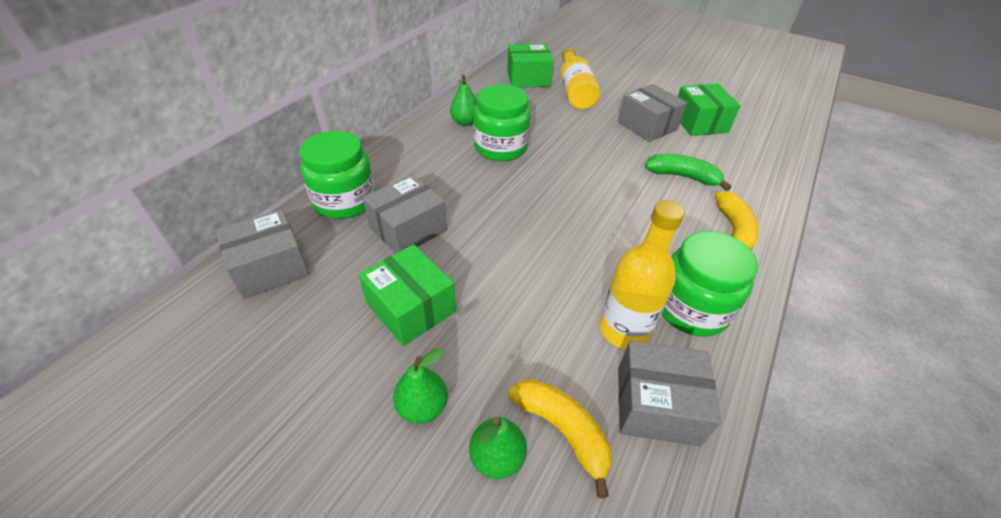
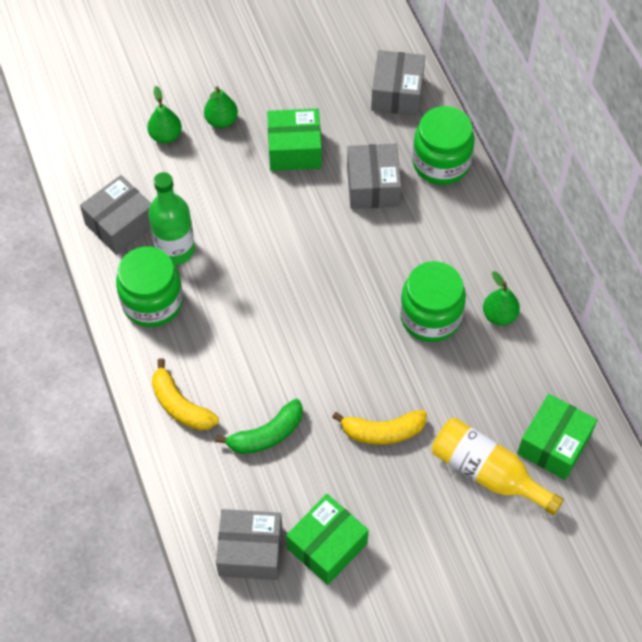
camera: 130 degrees right, 15 degrees up
yellow banana [509,380,612,498] -> yellow banana moved to [332,410,427,445]
yellow bottle [600,200,685,349] -> green bottle [148,172,195,265]
grey box [618,84,687,142] -> grey box moved to [216,509,282,580]
green box [678,84,741,136] -> green box turned 75 degrees counterclockwise [286,494,369,585]

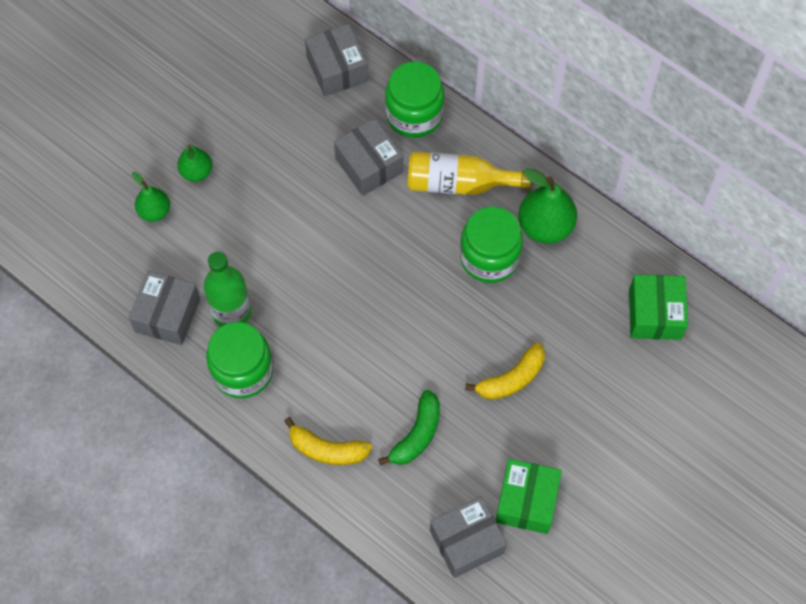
camera: 30 degrees left, 5 degrees up
green box [267,108,322,171] -> none
yellow bottle [432,418,564,515] -> yellow bottle moved to [407,151,531,195]
green pear [483,271,520,326] -> green pear [518,168,577,244], size x1.66

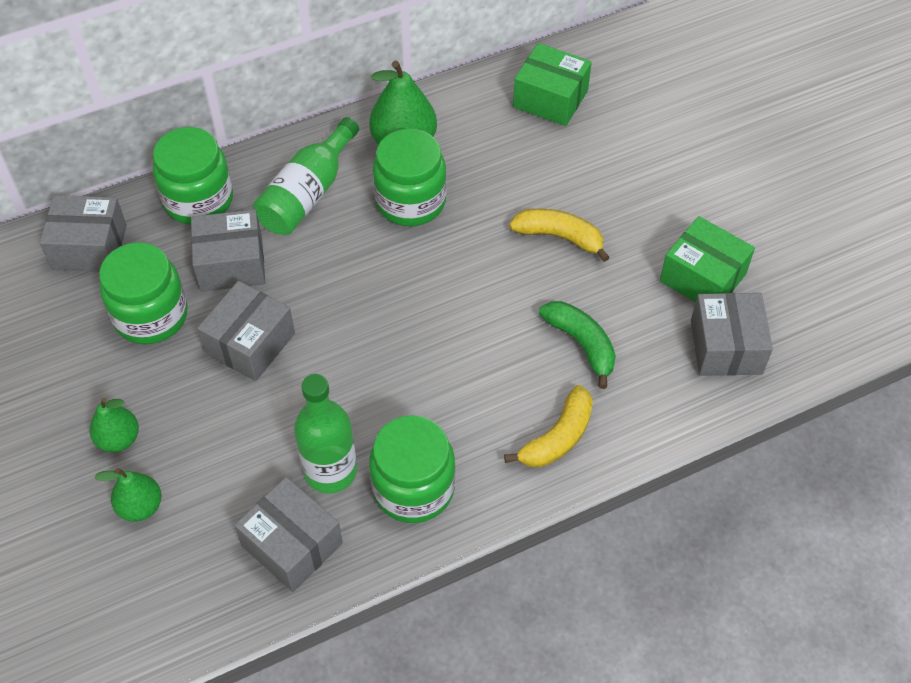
camera: 65 degrees left, 10 degrees down
yellow bottle [407,151,531,195] -> green bottle [253,117,359,235]
yellow banana [465,343,545,400] -> yellow banana turned 60 degrees counterclockwise [509,209,610,262]
none -> green jar [99,242,188,344]
none -> grey box [197,281,295,381]

